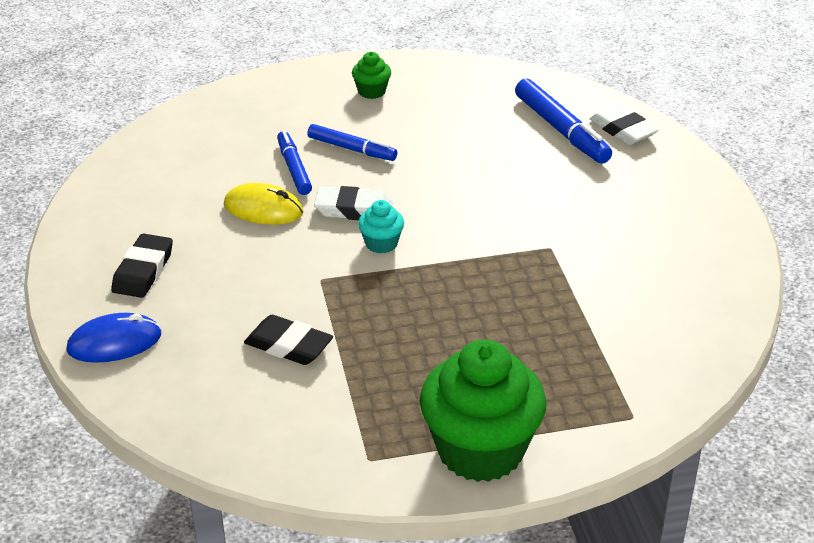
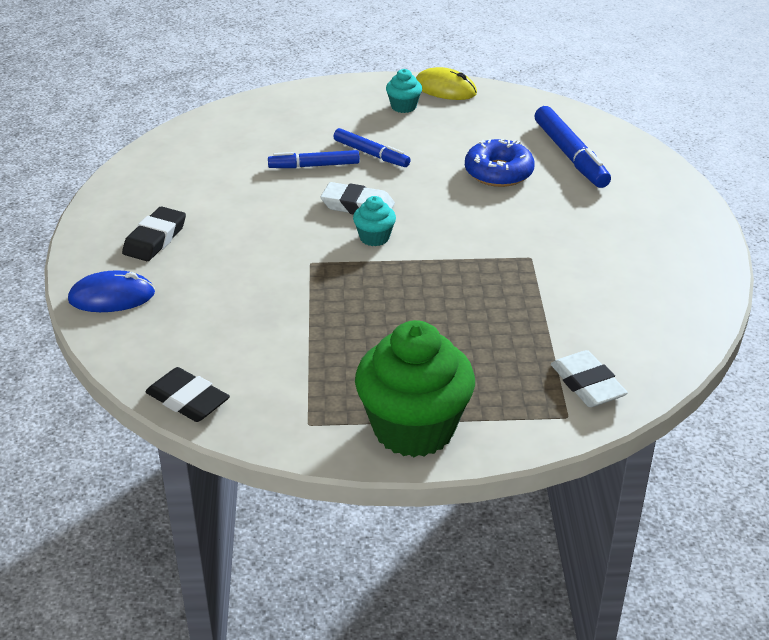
camera: 10 degrees right, 0 degrees up
yellow mouse [224,183,304,225] -> yellow mouse moved to [416,67,477,100]
black eraser [244,315,333,365] -> black eraser moved to [145,367,230,422]
blue marker [277,131,312,195] -> blue marker turned 90 degrees counterclockwise [268,150,360,168]
green cupcake [352,52,391,99] -> turquoise cupcake [386,69,422,113]
white eraser [590,104,659,145] -> white eraser moved to [551,350,628,407]
none -> blue donut [465,139,535,187]

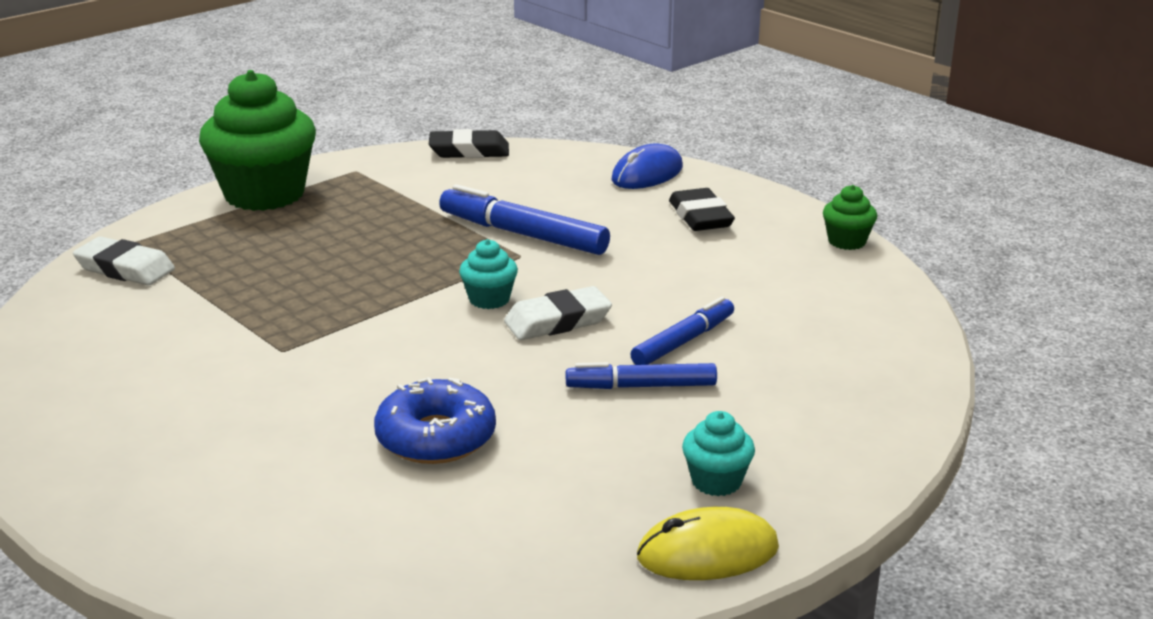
camera: 140 degrees right, 10 degrees down
blue marker [535,106,611,188] -> blue marker moved to [439,184,610,255]
none -> green cupcake [823,185,877,250]

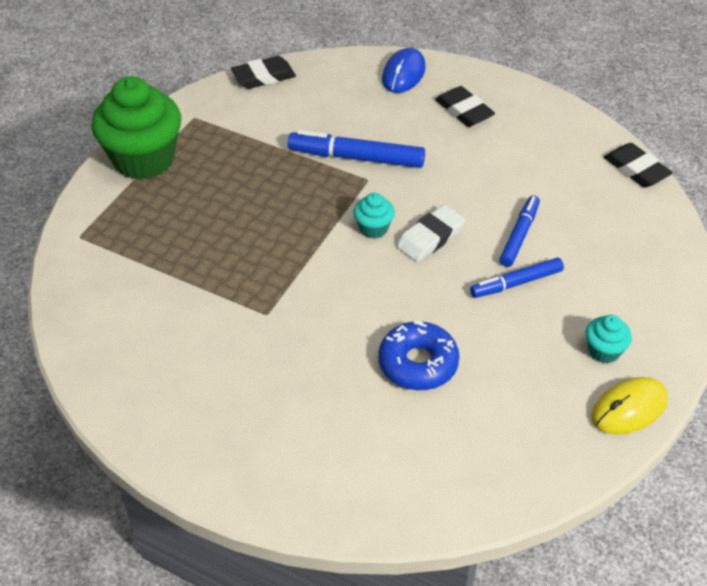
camera: 20 degrees left, 20 degrees up
white eraser [73,237,175,285] -> none
green cupcake [823,185,877,250] -> none
none -> black eraser [604,143,673,188]

